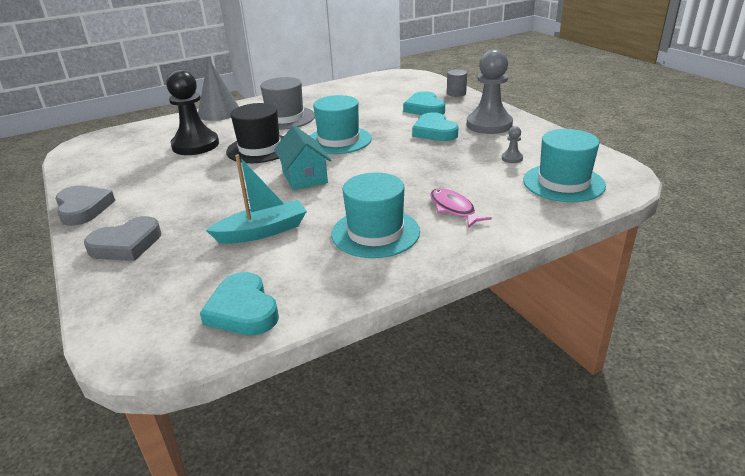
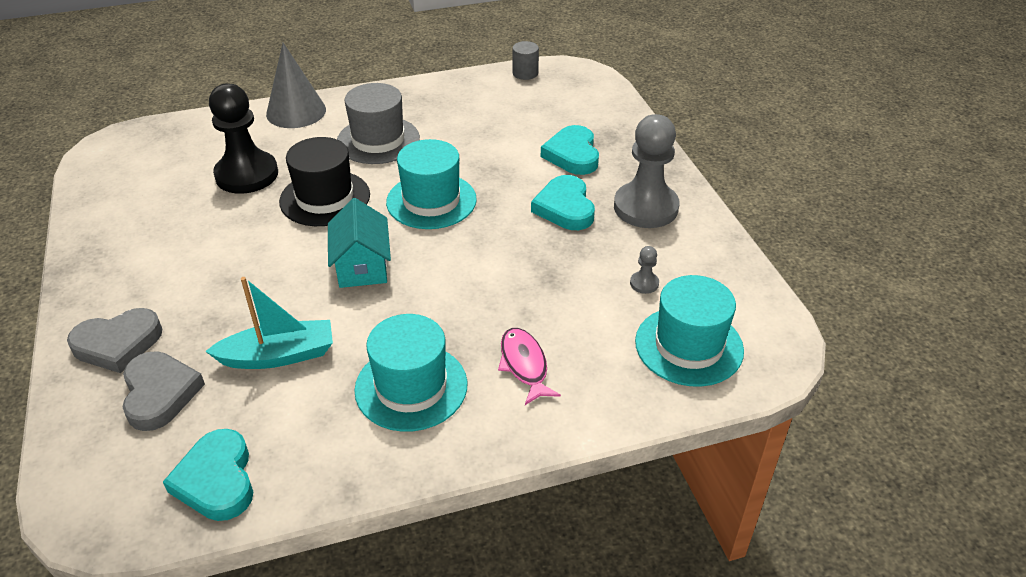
camera: 10 degrees right, 10 degrees up
grey heart [55,185,115,226] -> grey heart moved to [123,351,205,431]
grey cylinder [447,69,467,97] -> grey cylinder moved to [512,41,539,80]

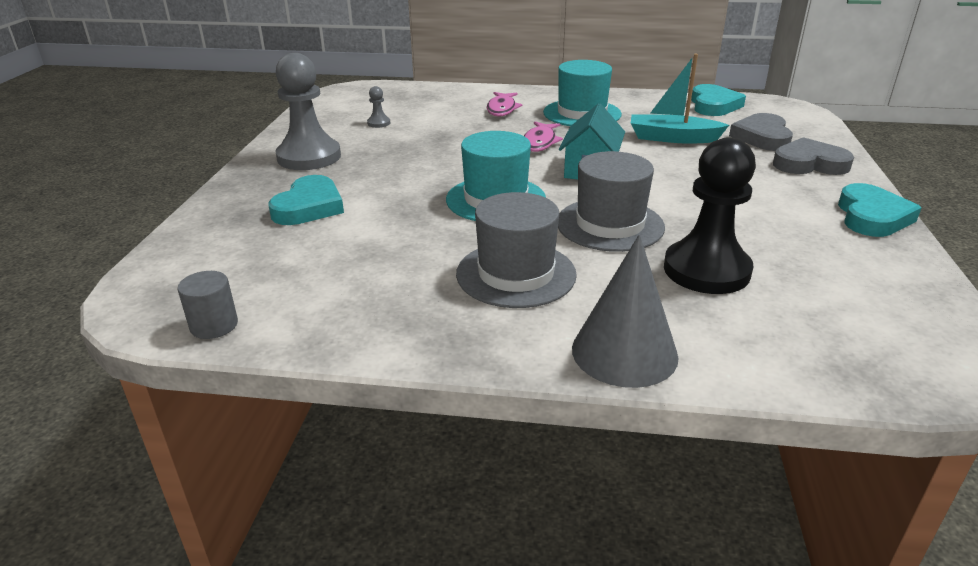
camera: 155 degrees left, 10 degrees down
black hat [279,137,370,226] -> grey hat [558,151,665,252]
turquoise heart [531,175,595,230] -> turquoise heart moved to [838,183,922,237]
turquoise hat [635,275,744,387] -> none
none -> pink fish [524,121,563,152]

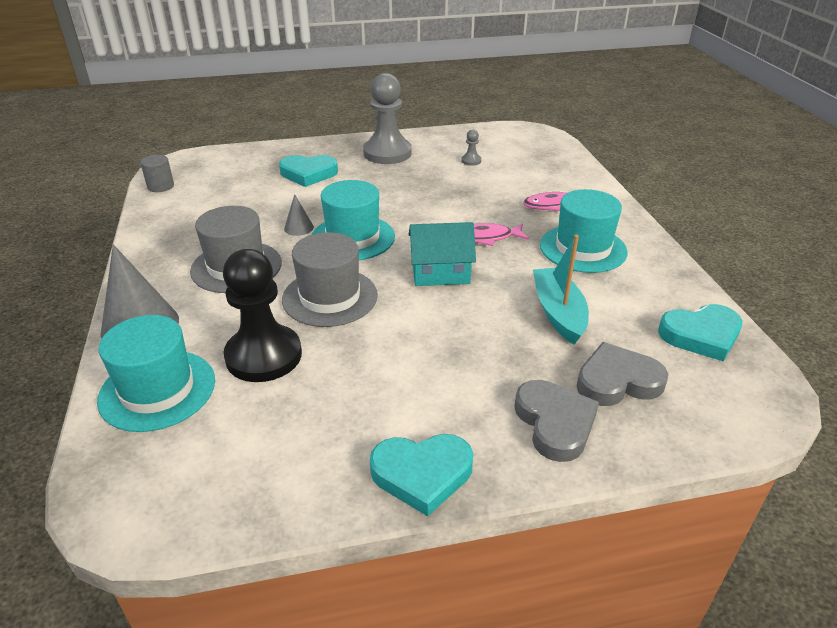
camera: 70 degrees right, 5 degrees up
none -> turquoise hat [97,315,215,432]
none -> grey cone [284,194,314,236]

